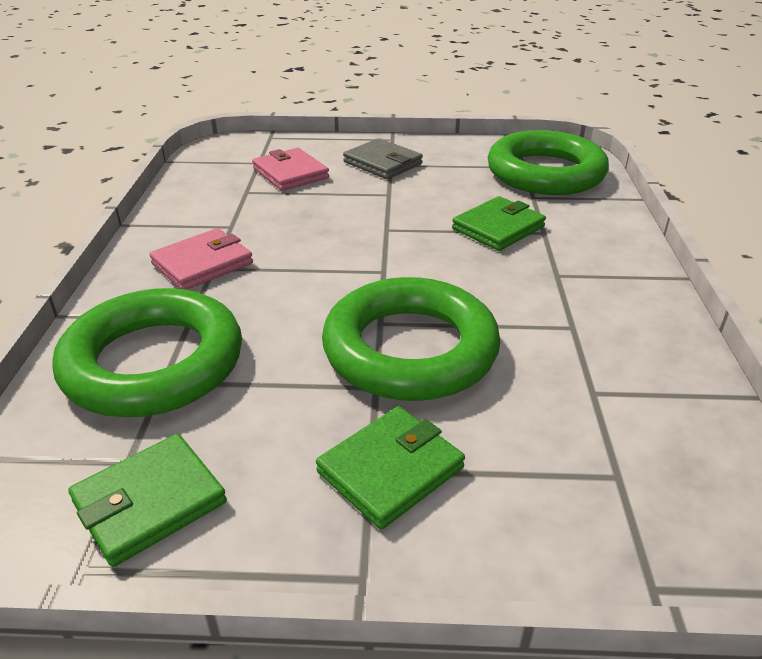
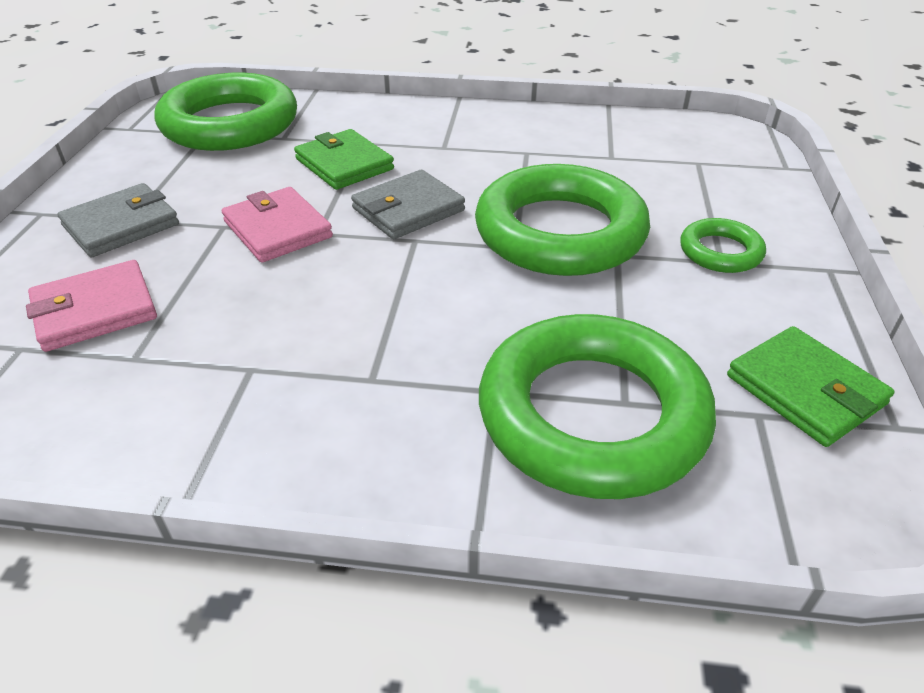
camera: 85 degrees left, 5 degrees up
pink wallet [149,228,253,290] -> pink wallet moved to [222,187,333,263]
green wallet [316,406,465,529] -> green ring [680,218,766,273]
none -> grey wallet [351,170,465,239]

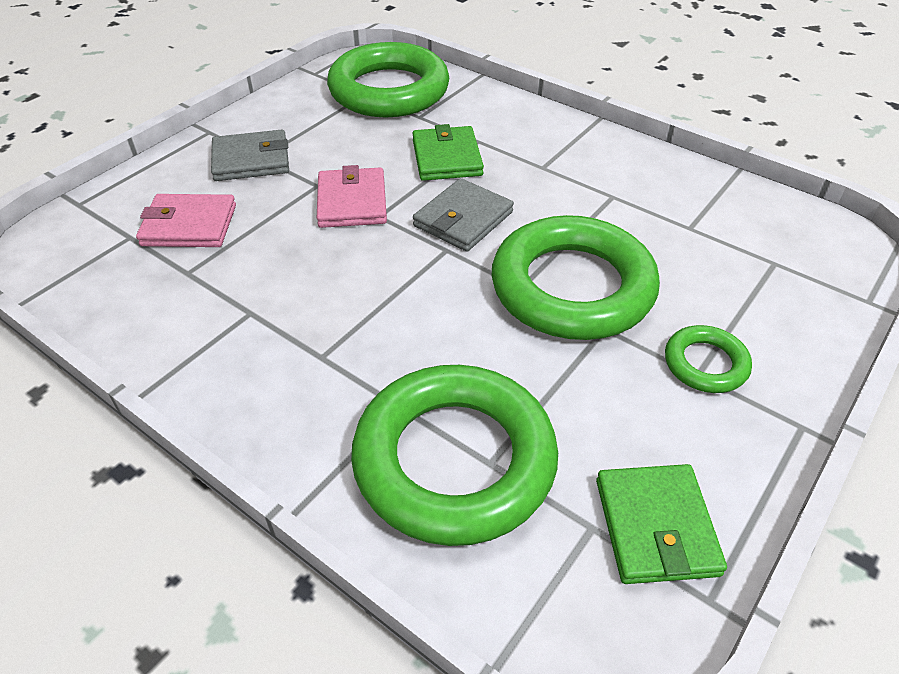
camera: 30 degrees right, 5 degrees up
grey wallet [351,170,465,239] -> grey wallet turned 45 degrees counterclockwise [413,178,514,252]

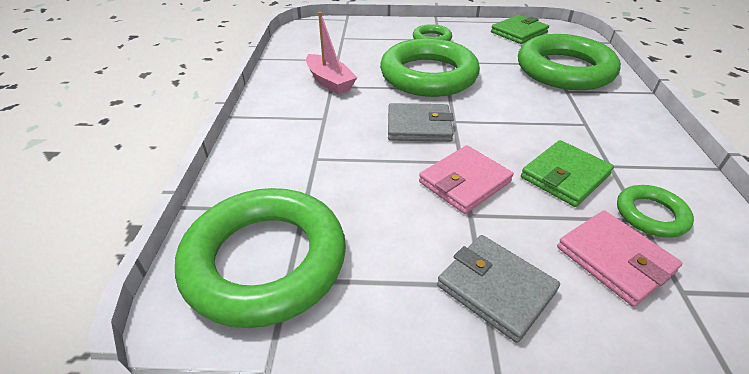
camera: 125 degrees left, 5 degrees down
green wallet [412,124,484,181] -> green wallet moved to [521,140,614,207]
none -> pink boat [306,12,357,95]
none -> green ring [617,185,694,238]

